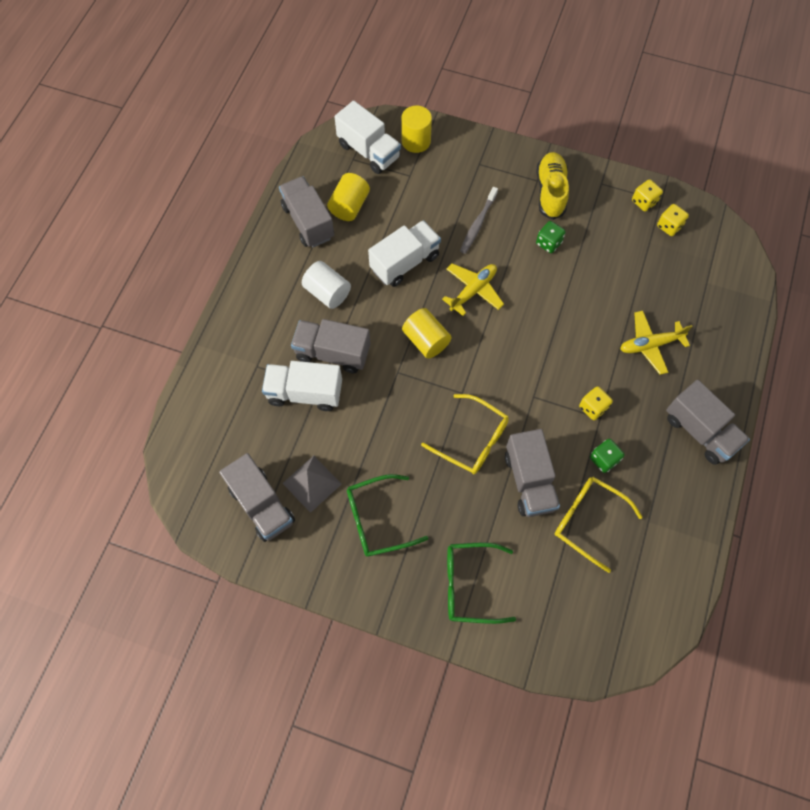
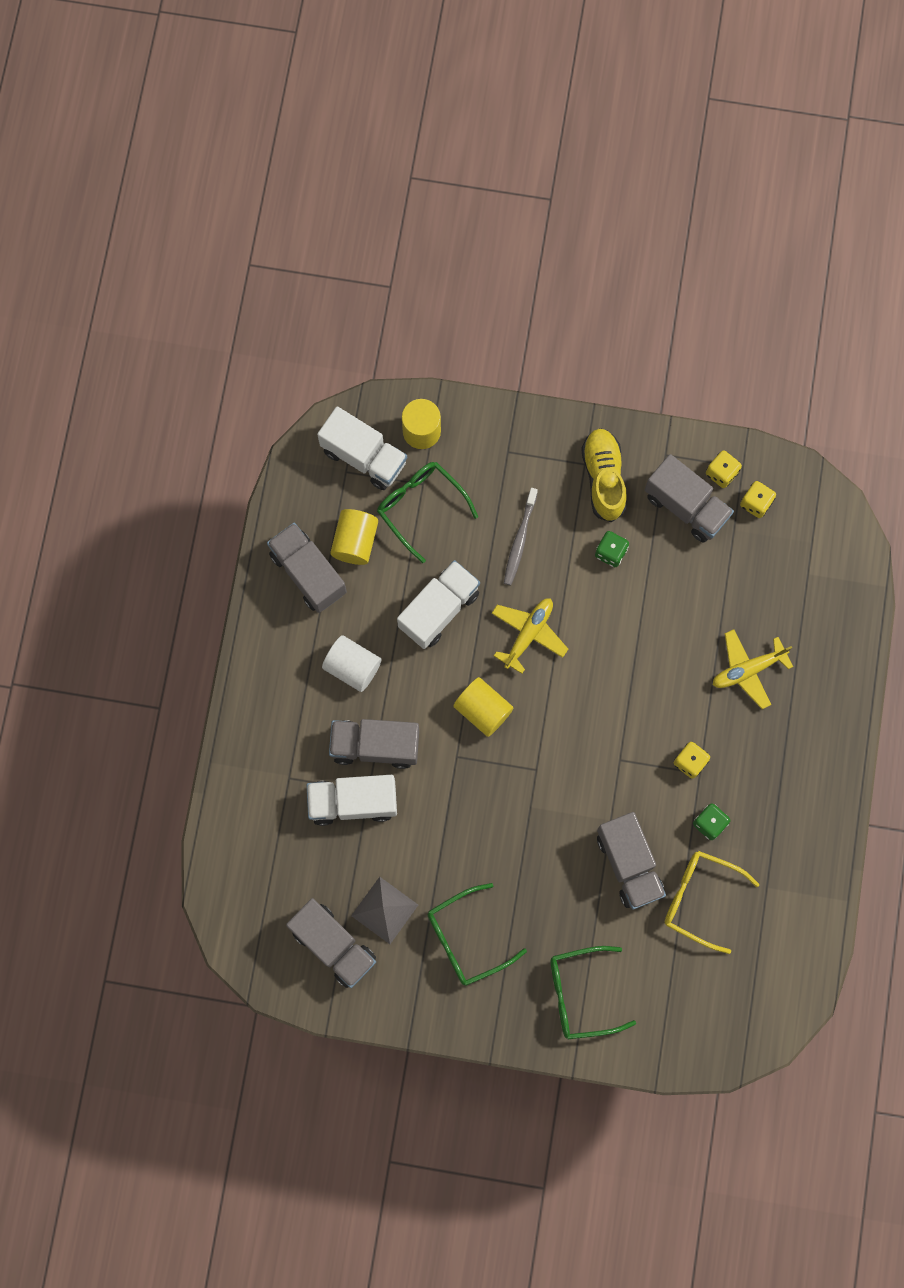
camera: 10 degrees left, 10 degrees up
yellow glasses [421,394,509,474] -> none
grey truck [666,380,750,465] -> grey truck moved to [645,454,734,543]
none -> green glasses [377,462,478,563]

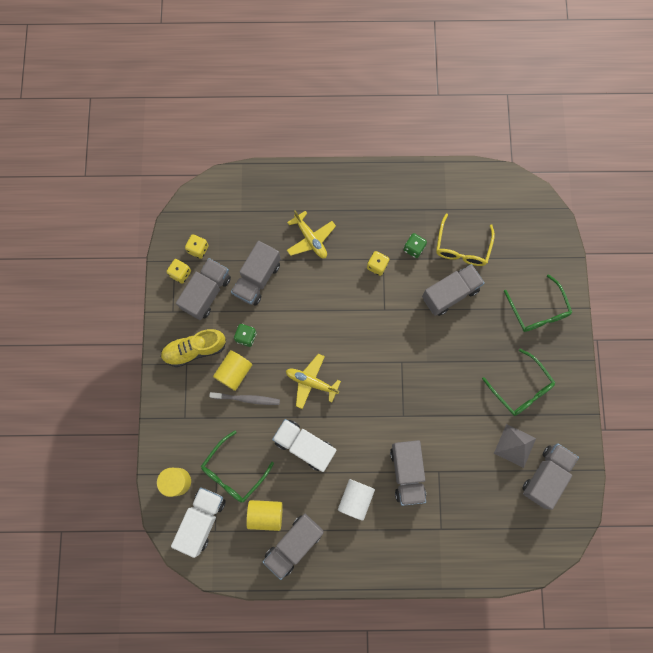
camera: 100 degrees left, 0 degrees up
white truck [306,775,397,826] -> none
yellow cylinder [453,677,514,737] -> yellow cylinder moved to [213,350,253,391]
none -> grey truck [231,241,281,306]

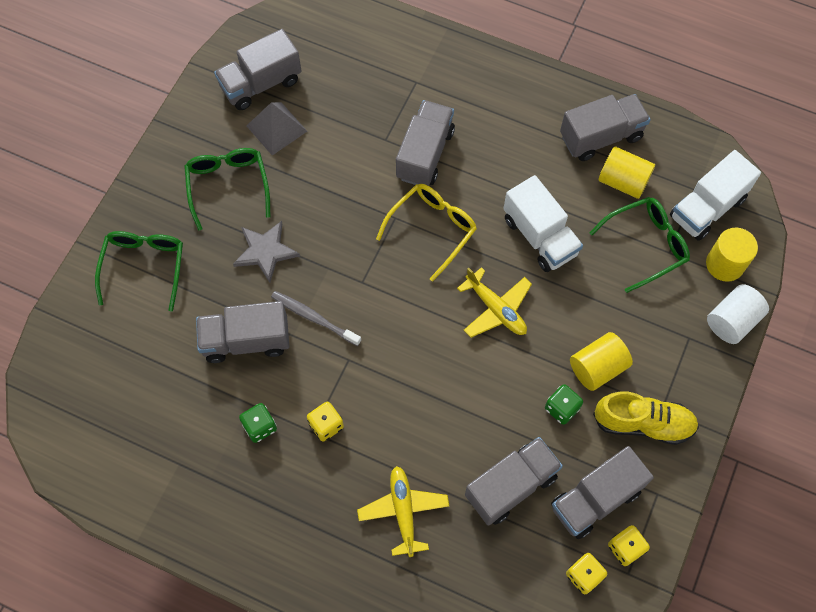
camera: 155 degrees left, 10 degrees down
grey toothbrush [209,392,280,405] -> grey toothbrush moved to [271,291,361,346]
white cylinder [338,479,375,521] -> white cylinder moved to [707,284,769,344]
yellow glasses [436,213,495,266] -> yellow glasses moved to [376,184,477,282]
none -> grey star [233,221,300,283]

